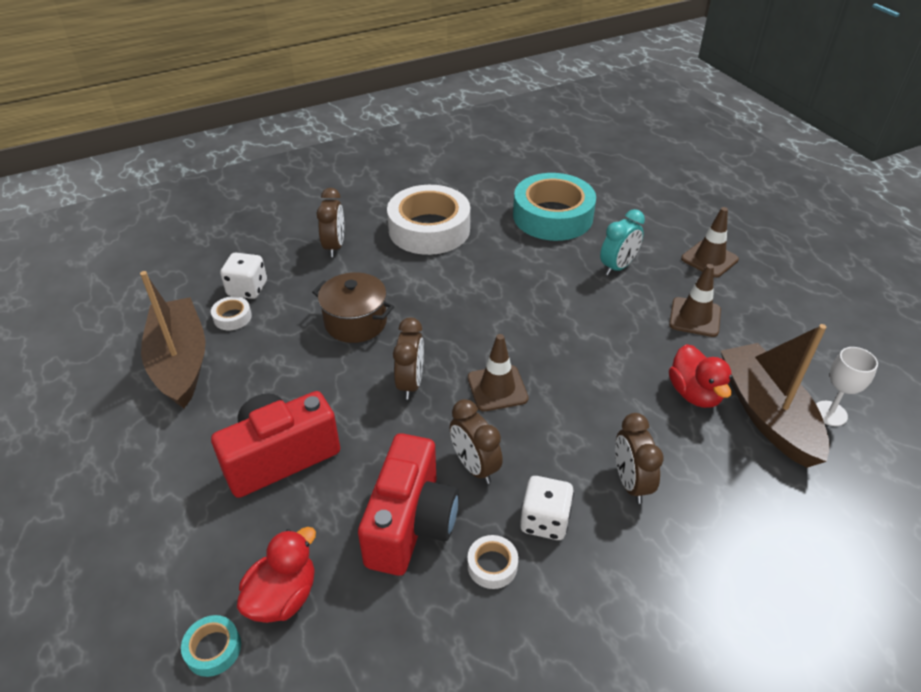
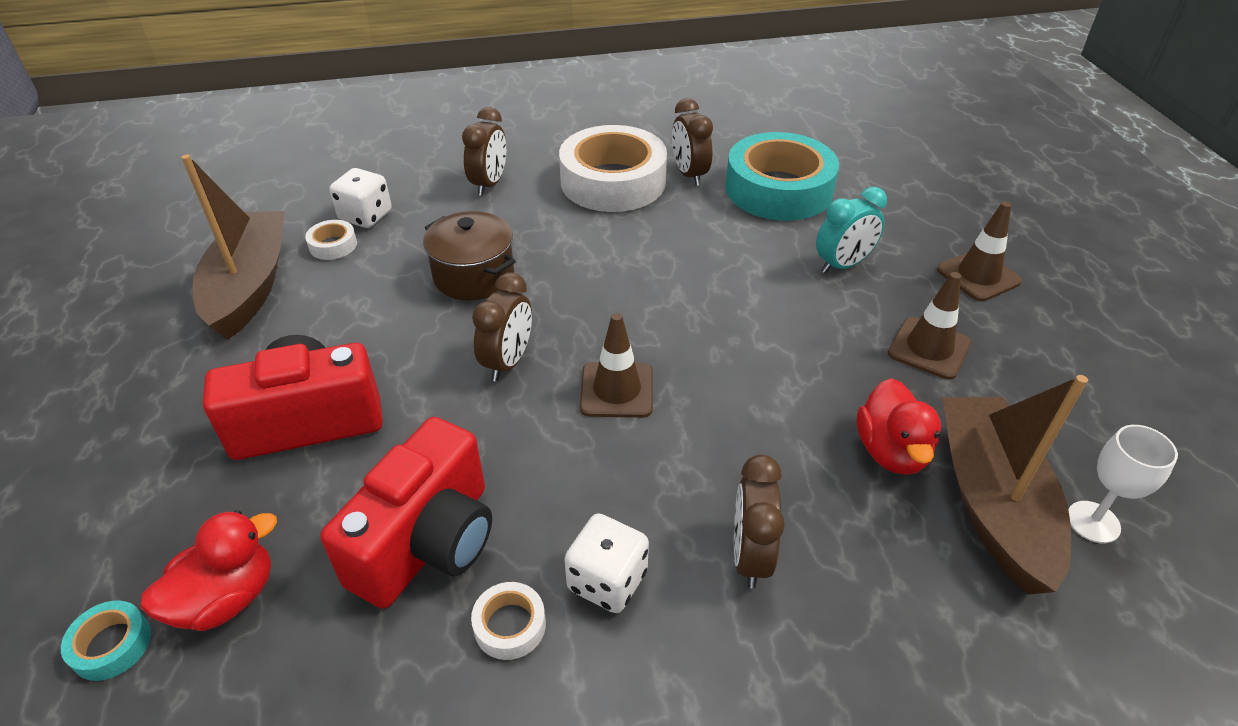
camera: 15 degrees right, 0 degrees up
brown clock [450,399,503,484] -> brown clock moved to [672,98,713,186]

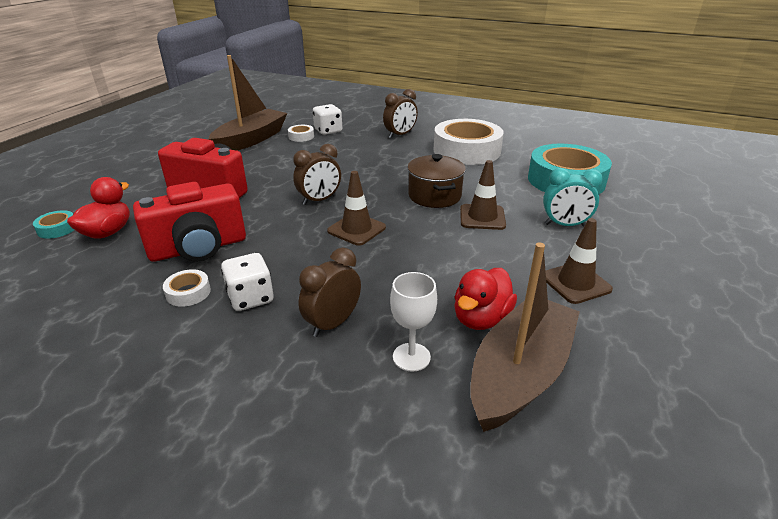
camera: 35 degrees right, 10 degrees down
red duck [140,510,277,631] -> red duck turned 60 degrees counterclockwise [67,177,130,239]
brown pot [423,211,516,300] -> brown pot moved to [407,154,466,208]
brown clock [672,98,713,186] -> none
brown traffic cone [937,201,1022,301] -> brown traffic cone moved to [460,160,506,230]
white goblet [1068,425,1178,543] -> white goblet moved to [390,272,437,371]

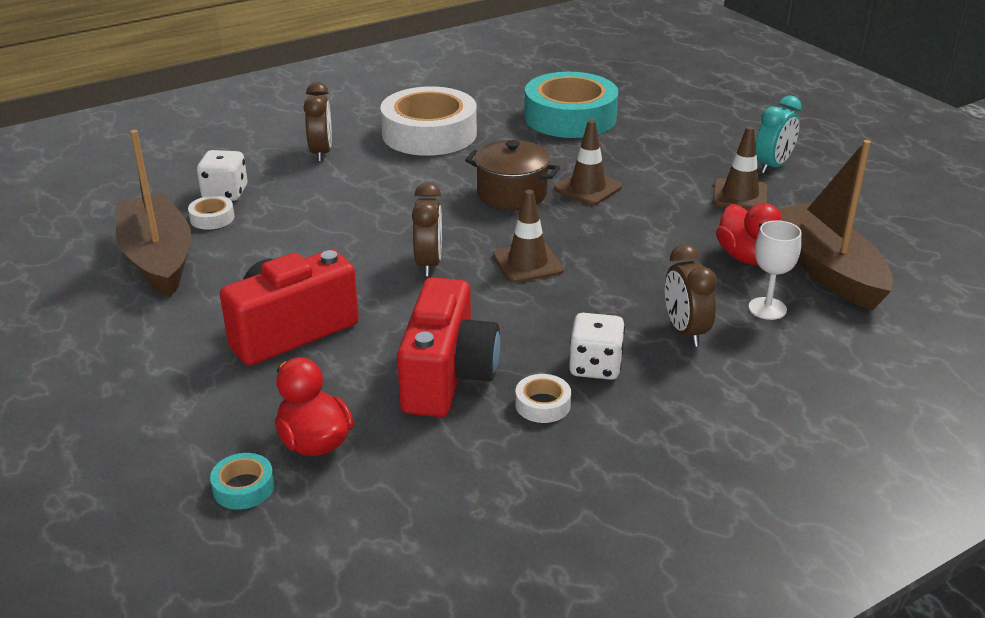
camera: 55 degrees left, 0 degrees up
turquoise clock [543,168,603,226] -> turquoise clock moved to [755,95,802,174]

